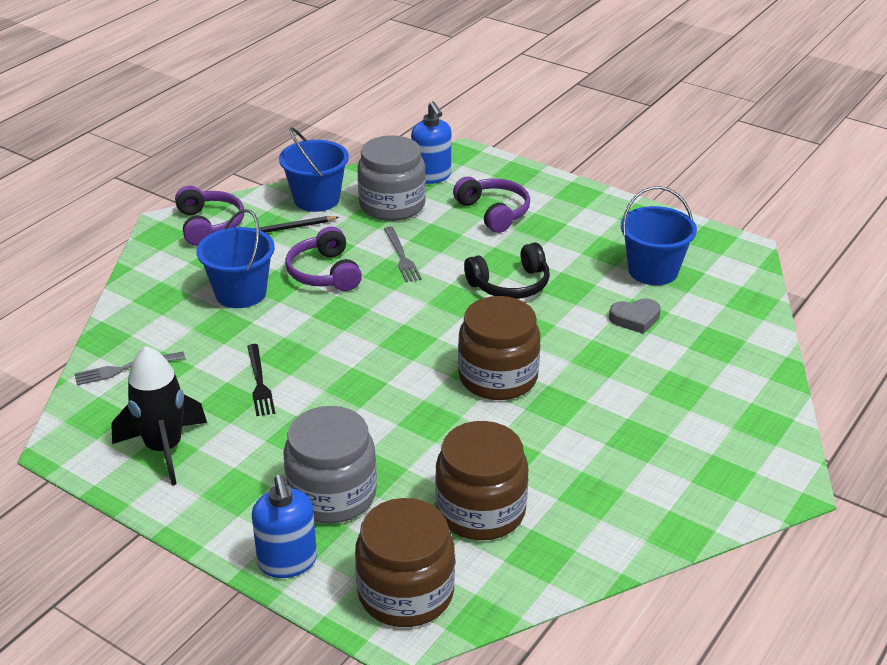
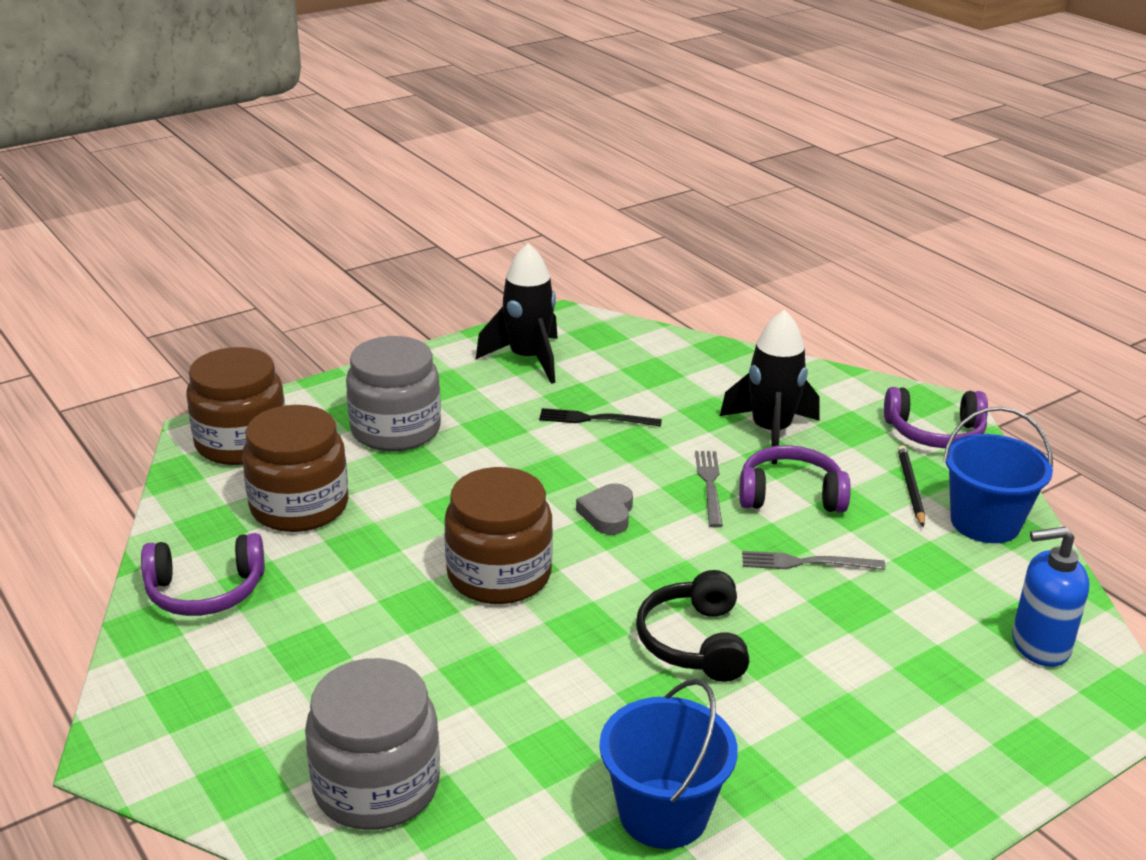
camera: 110 degrees right, 5 degrees down
grey fork [74,352,185,385] -> grey fork moved to [695,451,723,528]
blue bucket [197,209,275,308] -> black rocket [720,309,820,464]
blue soap dispenser [252,474,317,578] -> none
grey jar [357,135,426,221] -> grey jar moved to [305,658,440,830]
purple headphones [453,177,530,233] -> purple headphones moved to [141,533,265,616]
grey heart [609,299,661,334] -> grey heart moved to [576,484,633,535]

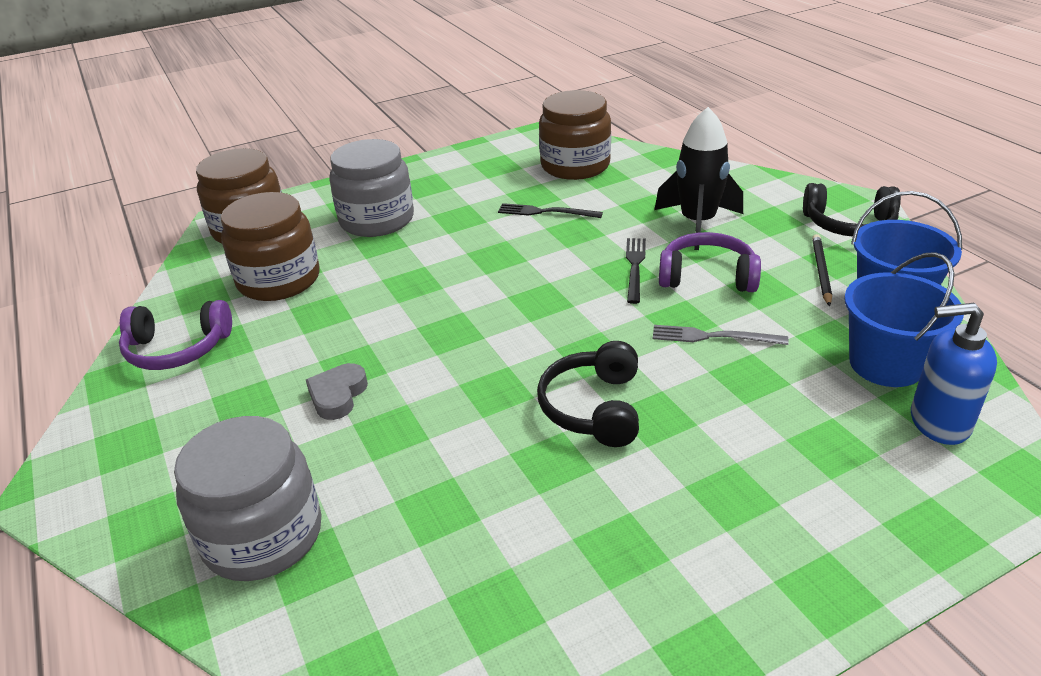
camera: 10 degrees right, 5 degrees up
brown jar [444,467,553,604] -> brown jar moved to [539,90,611,180]
black rocket [476,243,558,384] -> none
grey heart [576,484,633,535] -> grey heart moved to [306,363,368,420]
blue bucket [599,679,738,849] -> blue bucket moved to [844,252,964,387]
grey fork [695,451,723,528] -> black fork [626,238,646,304]
purple headphones [884,387,988,448] -> black headphones [803,183,901,237]

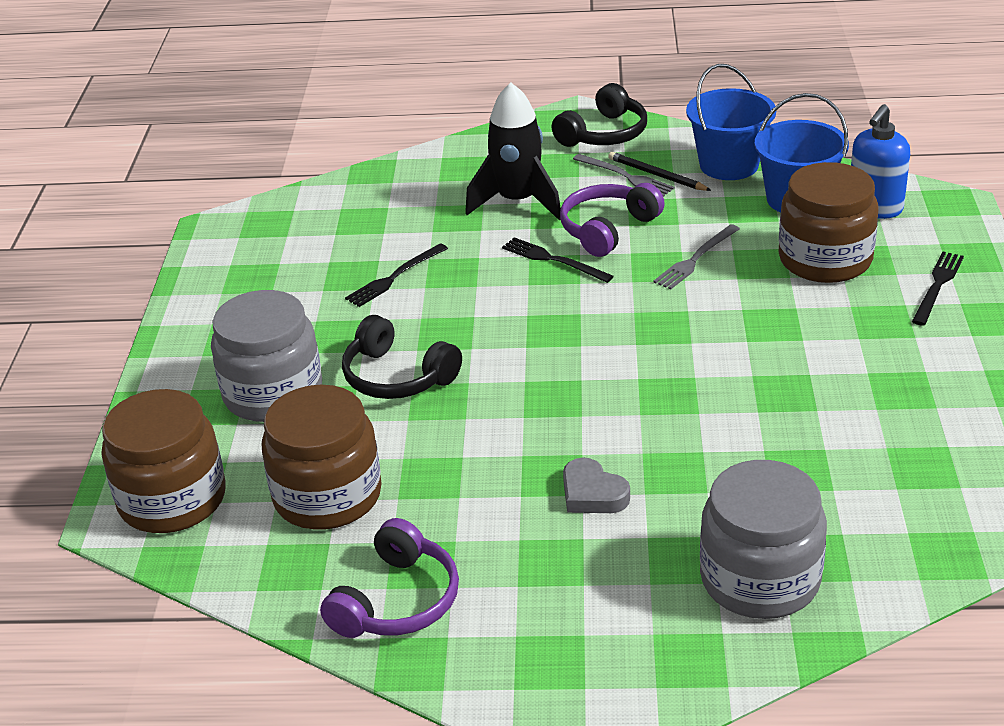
camera: 60 degrees left, 0 degrees up
black headphones [537,341,639,447] -> black headphones moved to [342,315,462,399]
brown jar [539,90,611,180] -> brown jar moved to [778,162,879,283]
none -> grey fork [573,154,675,197]
none -> black fork [912,252,964,326]

